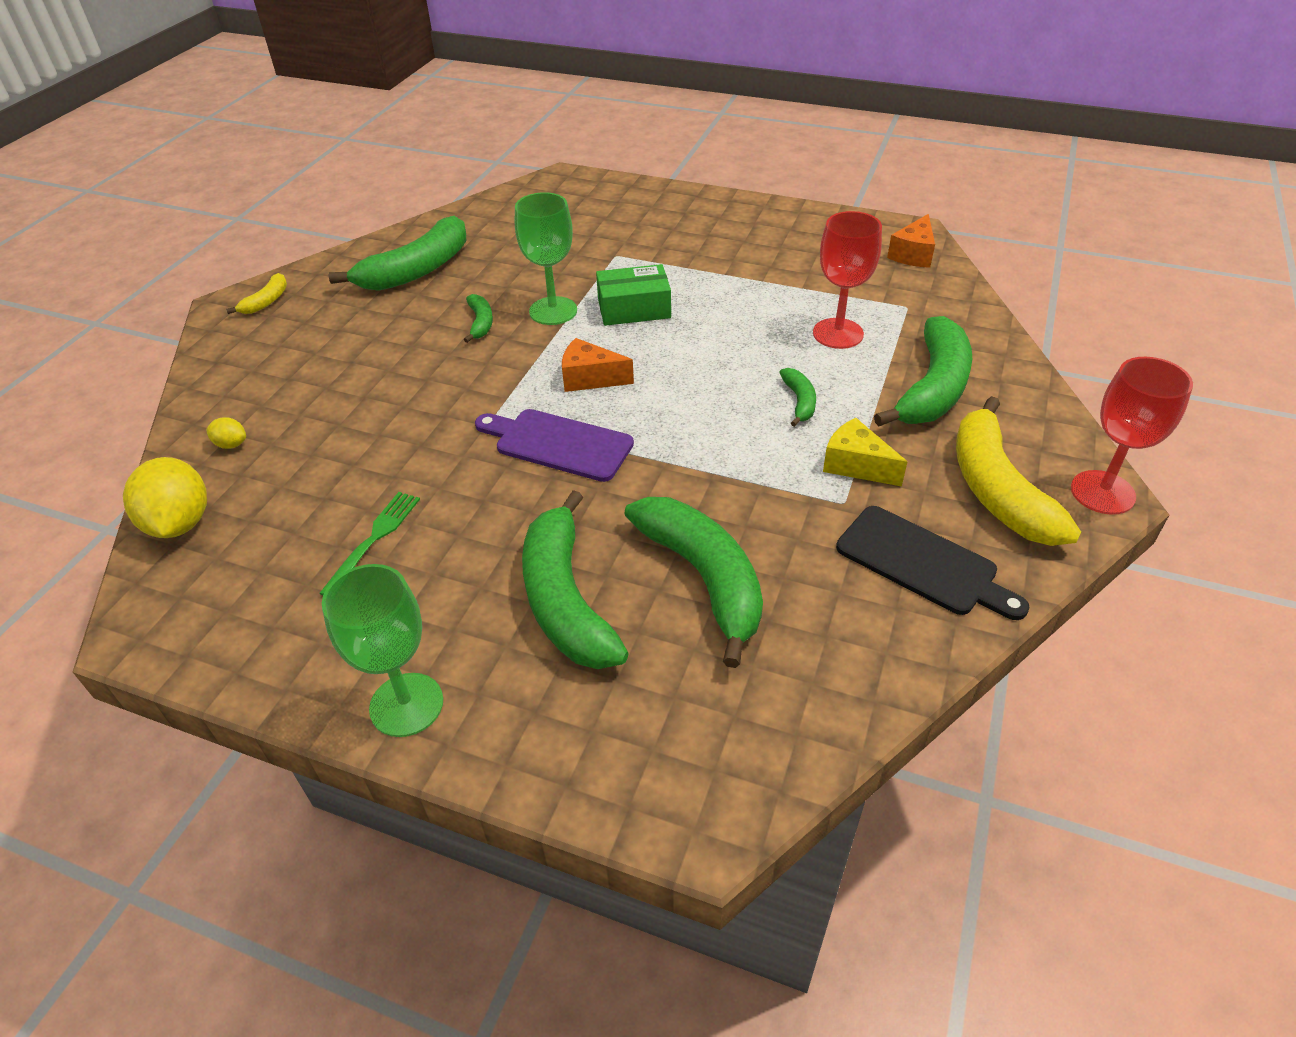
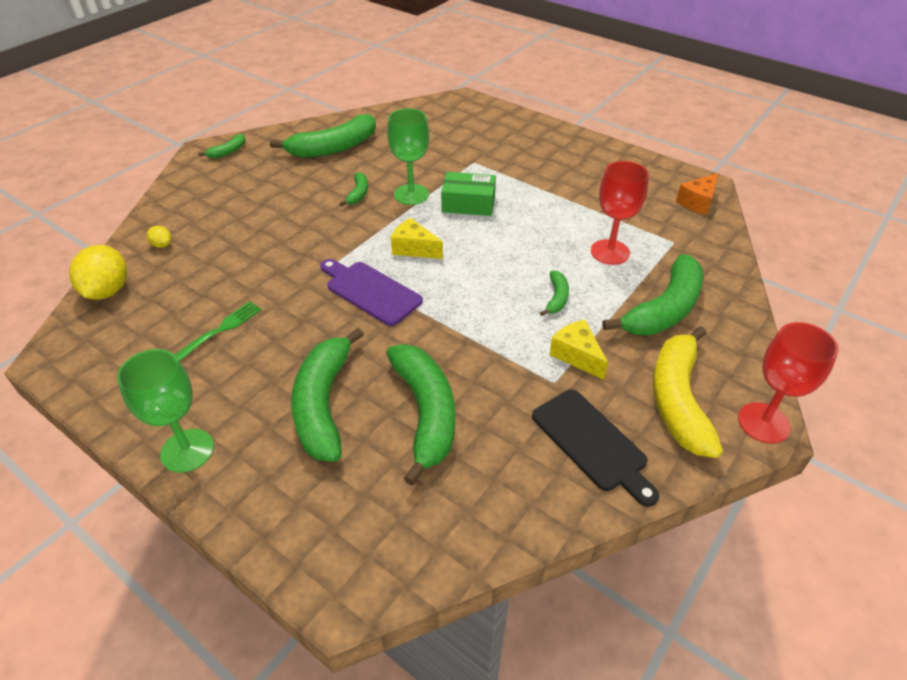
camera: 15 degrees right, 0 degrees up
yellow banana [226,273,287,314] -> green banana [199,134,245,158]
orange cheese [562,338,634,392] -> yellow cheese [391,218,443,259]

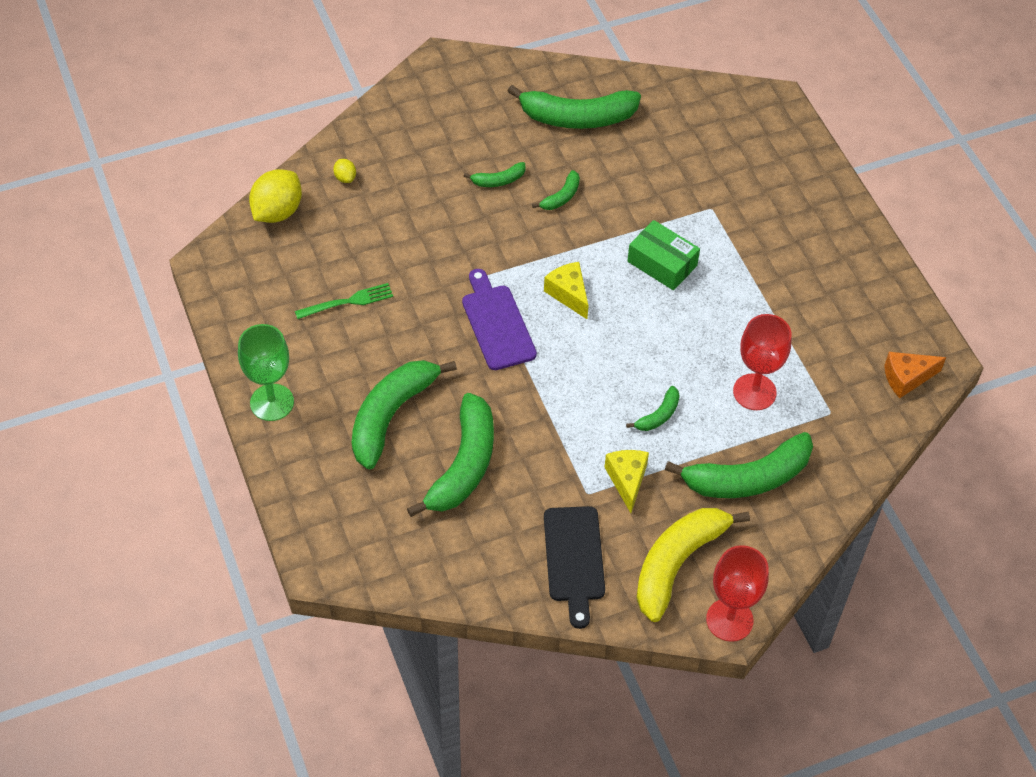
camera: 30 degrees right, 10 degrees up
green banana [199,134,245,158] -> green banana moved to [464,162,526,187]
green goblet [387,108,429,205] -> none

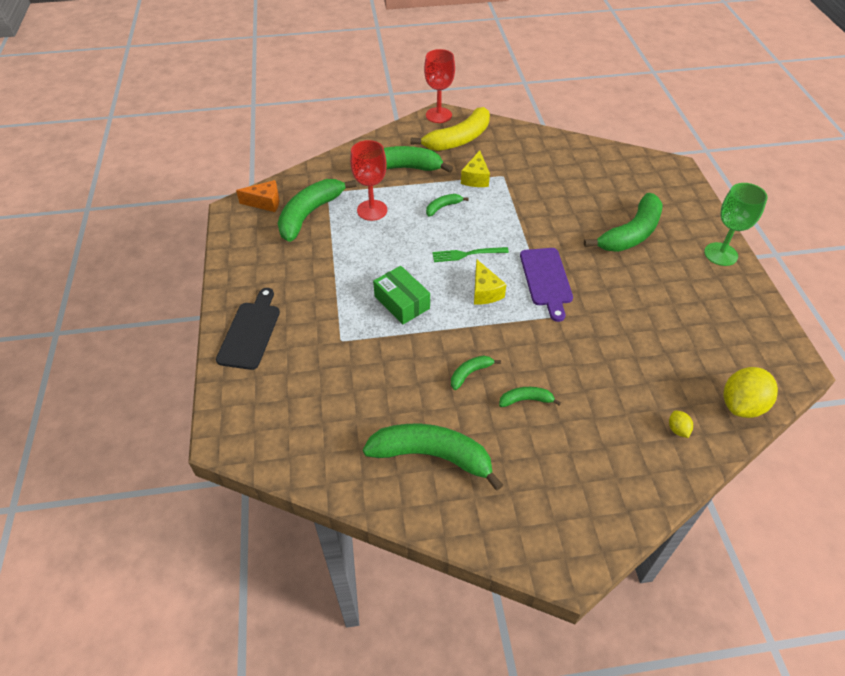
camera: 165 degrees left, 5 degrees down
green fork [295,283,393,319] -> green fork moved to [432,247,509,262]
green banana [407,393,494,517] -> green banana moved to [278,179,357,242]
black cutting board [544,506,605,629] -> black cutting board moved to [216,288,280,370]

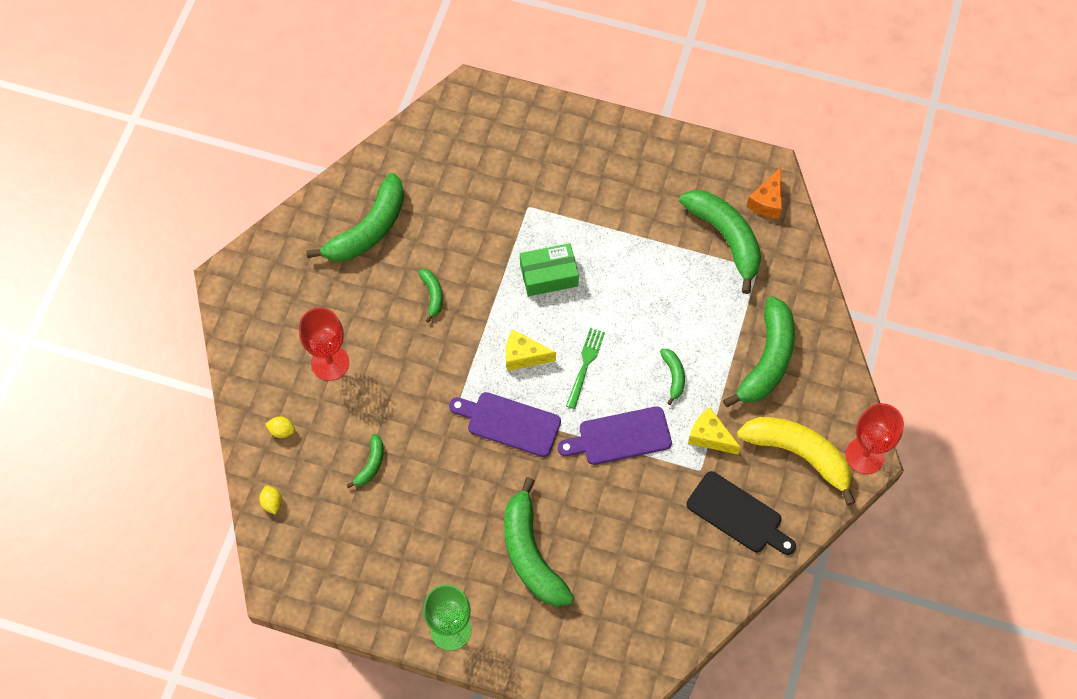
camera: 115 degrees right, 15 degrees up
black cutting board [216,288,280,370] -> black cutting board moved to [687,471,796,555]
red goblet [350,140,387,221] -> red goblet moved to [299,308,349,381]
yellow banana [411,107,490,151] -> yellow banana turned 135 degrees clockwise [737,417,855,506]
green banana [499,387,561,407] -> green banana moved to [347,434,384,488]
yellow lemon [724,367,778,418] -> yellow lemon [259,486,282,514], size x0.46
none -> purple cutting board [558,406,672,465]

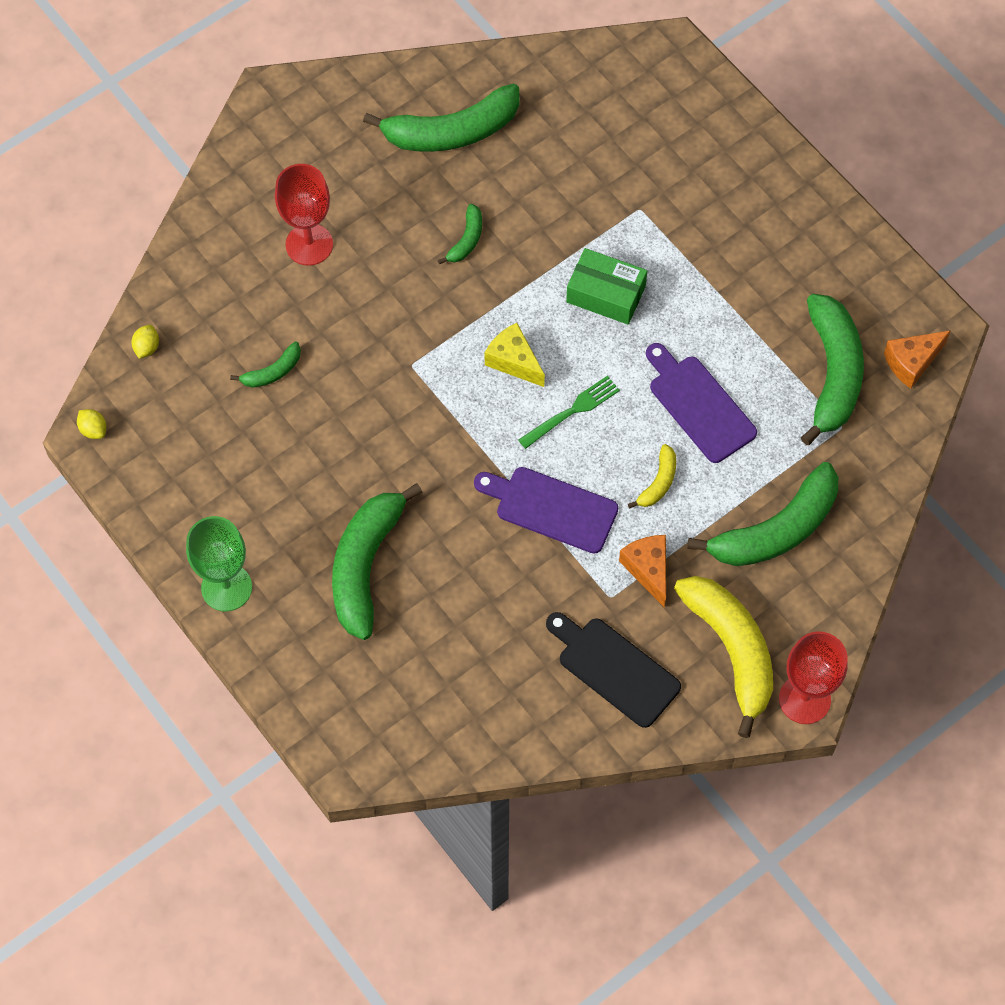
camera: 35 degrees right, 0 degrees up
yellow lemon [265,416,295,438] -> yellow lemon moved to [77,409,107,439]
purple cutting board [449,392,561,457] -> purple cutting board moved to [646,343,757,463]
green banana [660,349,685,405] -> yellow banana [628,444,676,508]
black cutting board [687,471,796,555] -> black cutting board turned 150 degrees clockwise [546,612,681,728]
yellow cheese [688,407,741,455] -> orange cheese [619,535,666,607]

